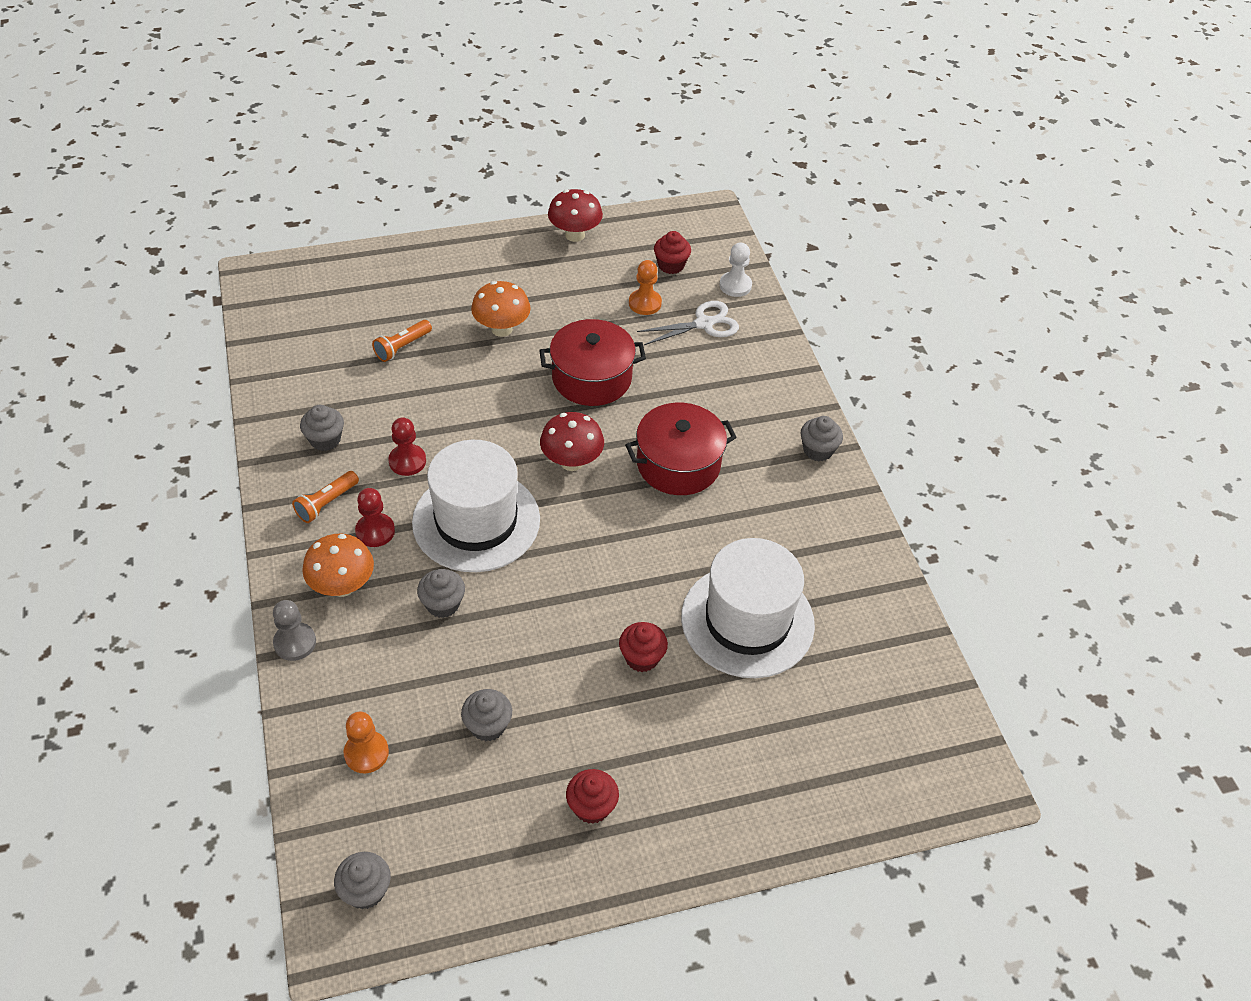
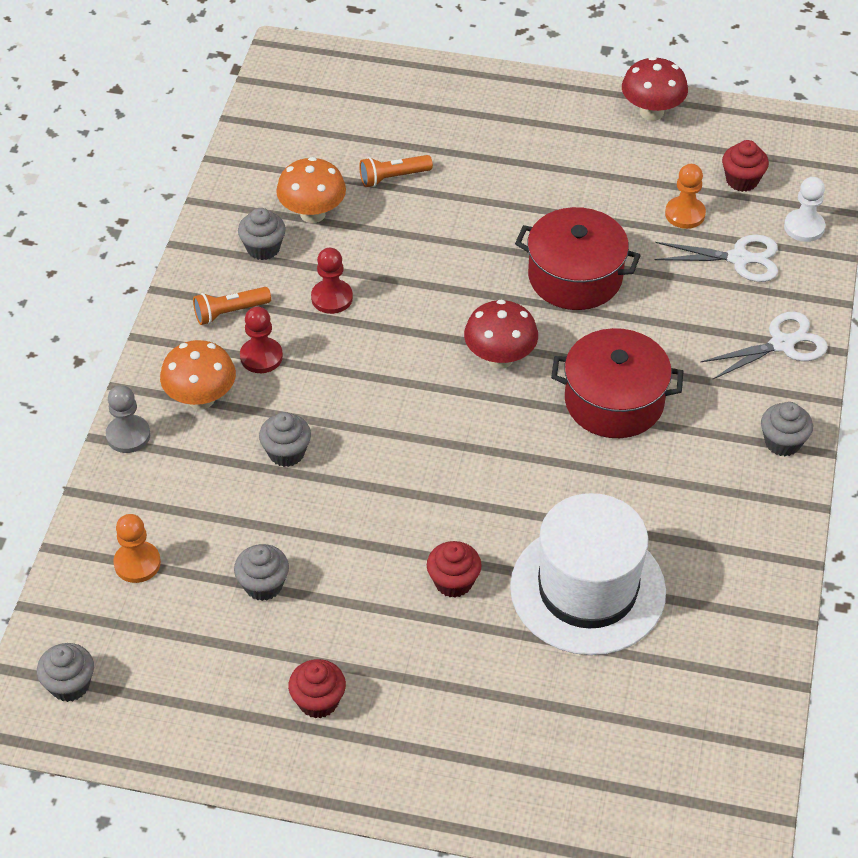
camera: 30 degrees right, 0 degrees up
white hat [412,440,540,572] -> none
orange mushroom [471,281,531,337] -> orange mushroom moved to [276,157,346,223]
none -> white scissors [701,312,828,380]

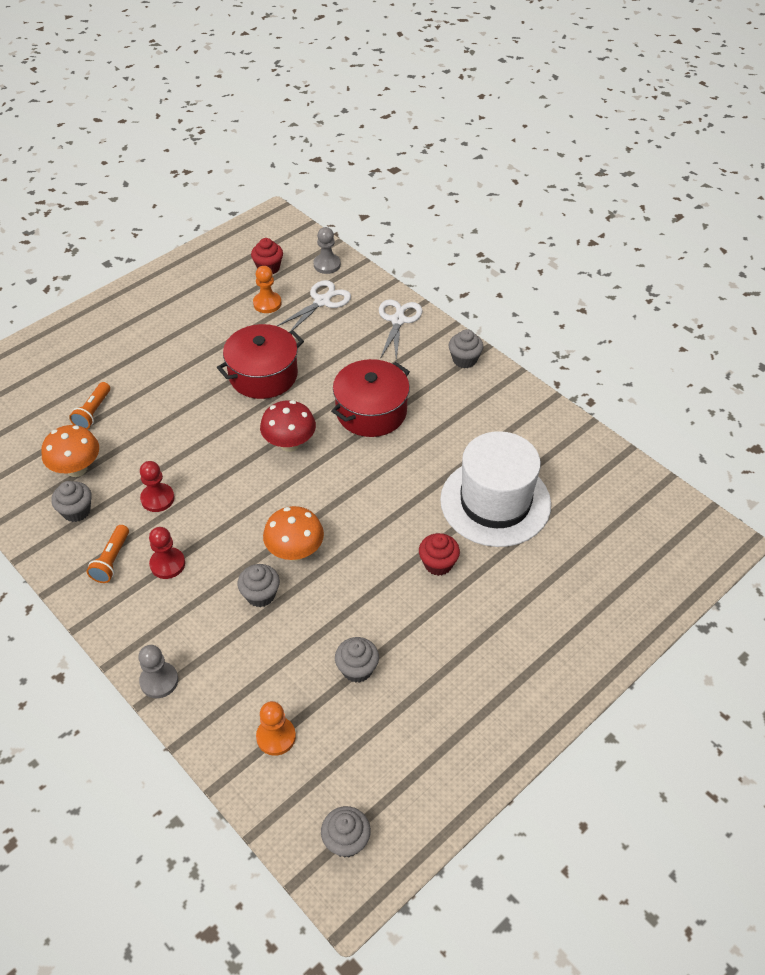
camera: 55 degrees left, 0 degrees up
orange mushroom [160,340,236,410] -> orange mushroom moved to [263,506,324,561]
red cupcake [288,659,346,718] -> none
red mushroom [622,57,688,121] -> none
white pawn [784,177,825,242] -> grey pawn [313,227,341,274]

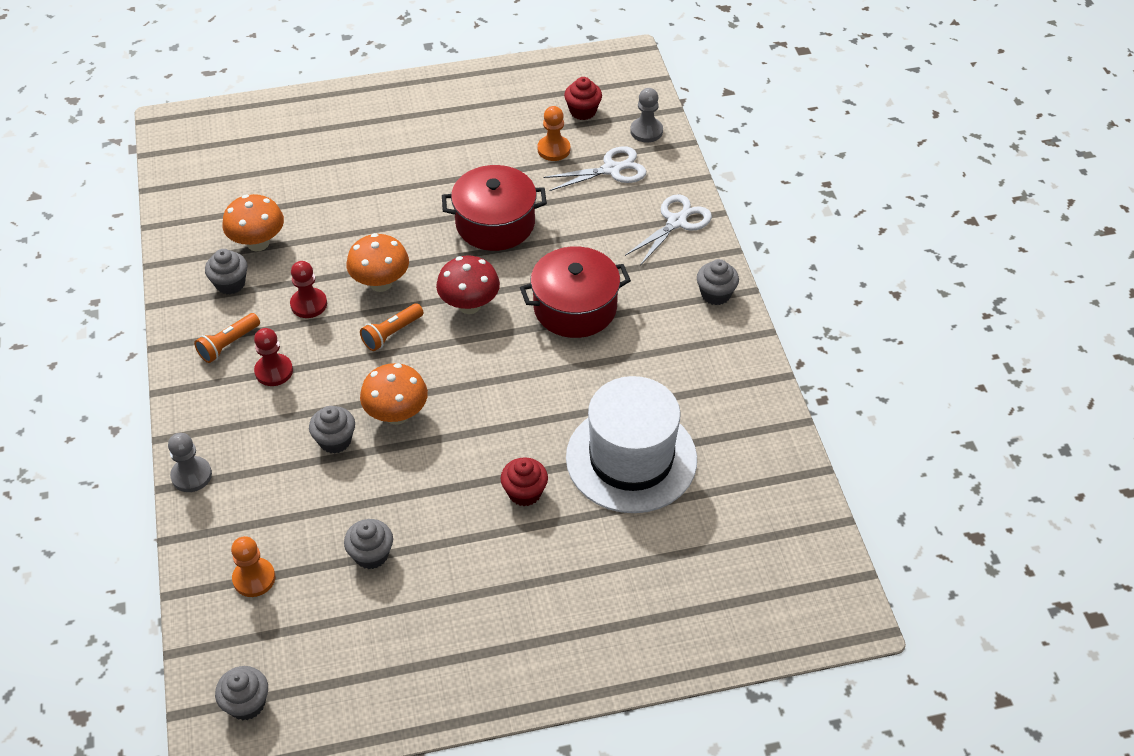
camera: 30 degrees right, 0 degrees up
orange flashlight [69,382,110,429] -> orange flashlight moved to [360,303,424,351]
none -> orange mushroom [346,233,409,292]

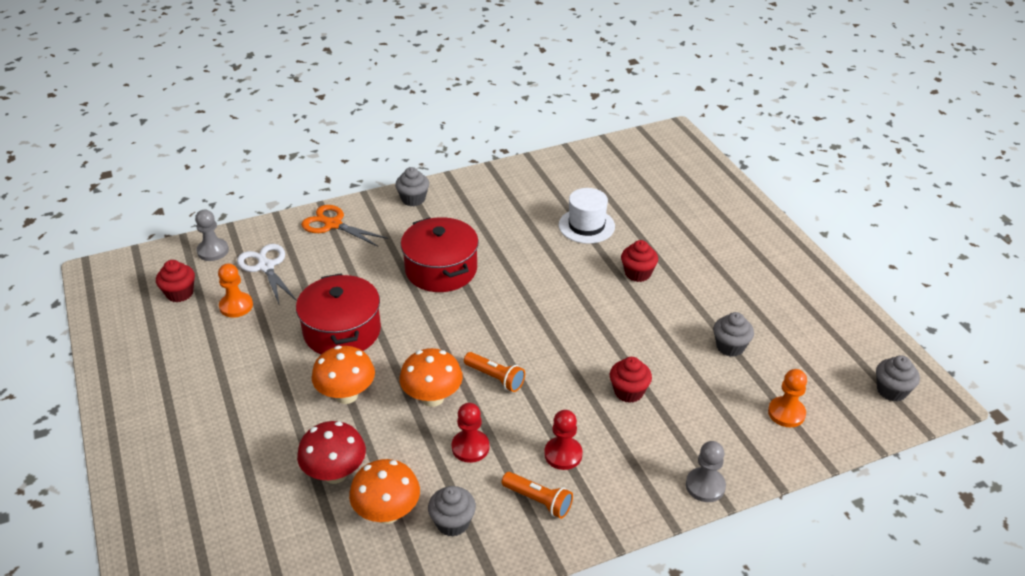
camera: 100 degrees left, 10 degrees down
grey cupcake [309,406,355,454] -> red cupcake [610,357,652,403]
orange mushroom [360,363,428,425] -> orange mushroom moved to [312,346,375,404]
red mushroom [436,256,500,314] -> red mushroom moved to [297,421,366,484]
white hat [566,376,697,513] -> white hat [558,188,615,244], size x0.57
white scissors [625,194,712,266] -> orange scissors [301,205,388,247]

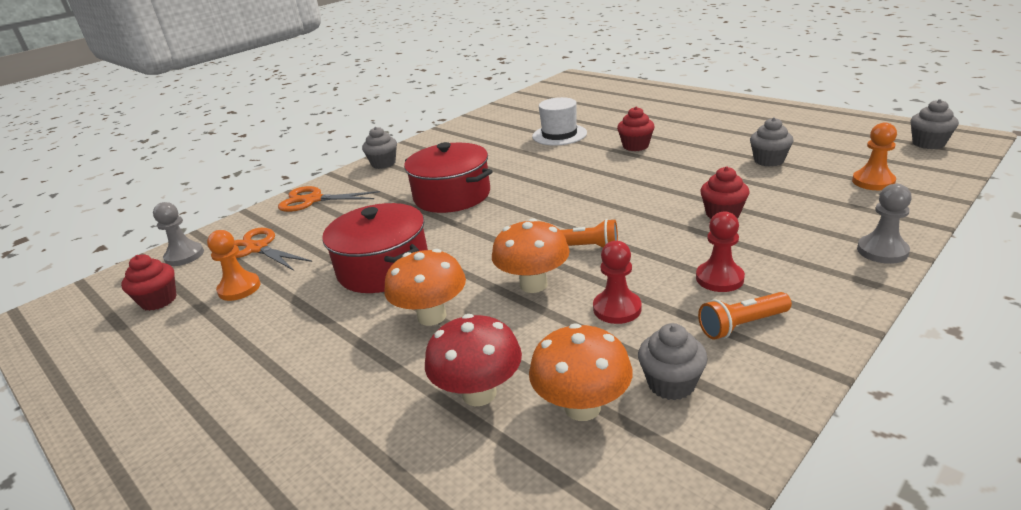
camera: 20 degrees left, 10 degrees down
white scissors [237,244,297,306] -> orange scissors [234,228,312,271]
orange flashlight [502,472,573,519] -> orange flashlight turned 150 degrees clockwise [698,292,792,340]

